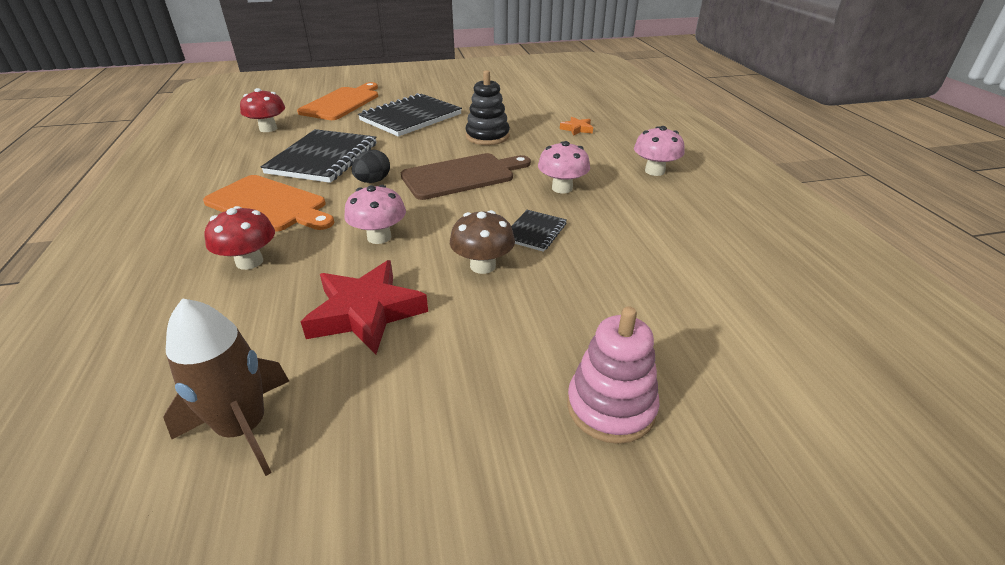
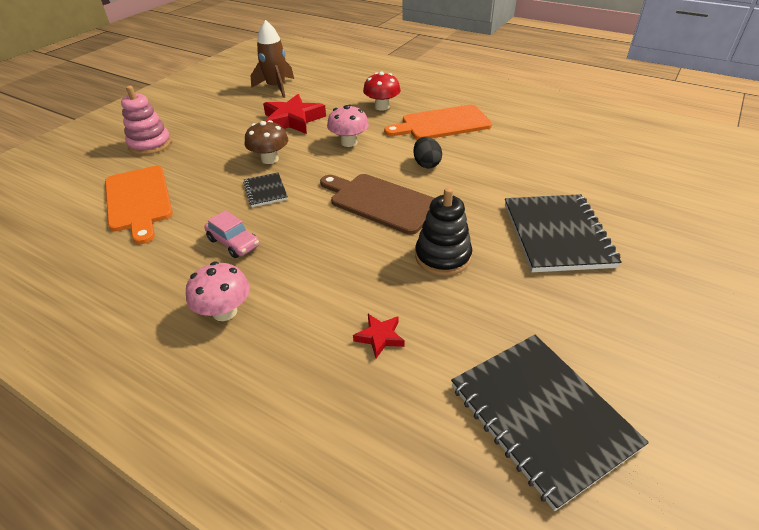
camera: 135 degrees right, 5 degrees up
red mushroom [240,88,285,132] -> none
black notebook [261,129,377,183] -> black notebook moved to [451,335,649,511]
orange cutting board [297,82,378,120] -> orange cutting board moved to [105,166,173,244]
brown cutting board [401,153,531,200] -> brown cutting board turned 105 degrees clockwise [320,174,434,235]
pink mushroom [538,141,590,193] -> none
orange star [560,117,593,136] -> red star [353,314,405,358]
none -> pink car [205,210,259,258]

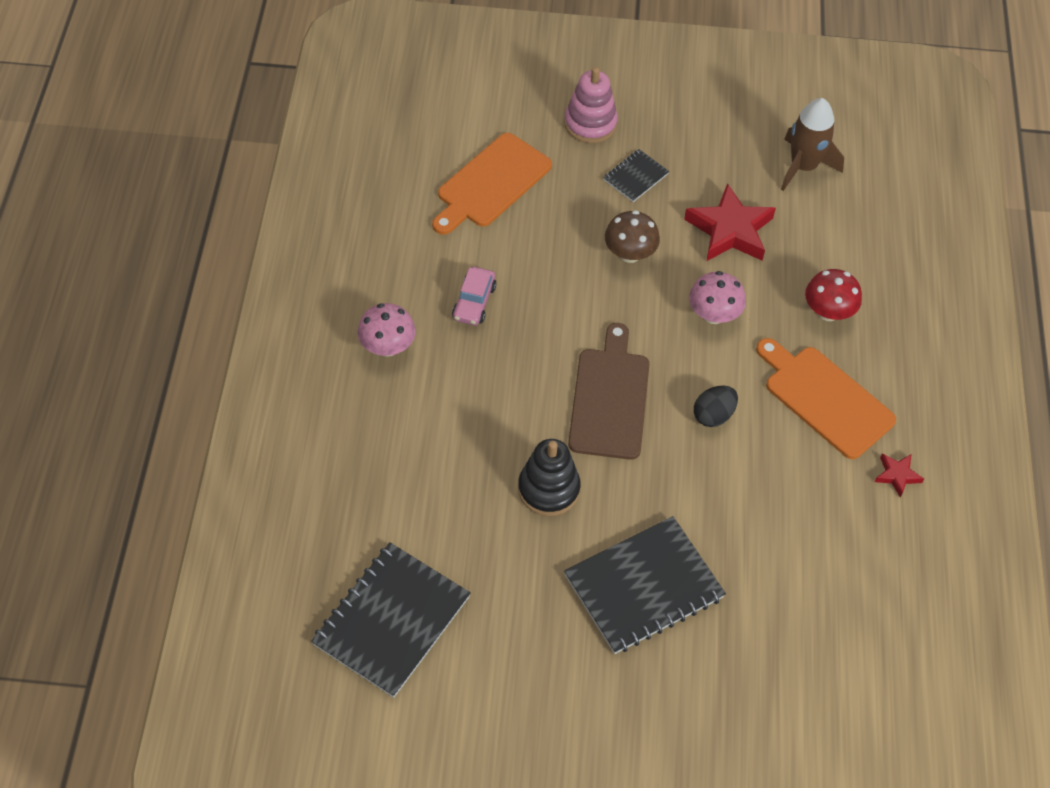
camera: 60 degrees right, 15 degrees up
black notebook [243,173,288,207] -> black notebook moved to [603,149,669,202]
red star [353,314,405,358] -> red star moved to [875,453,924,498]

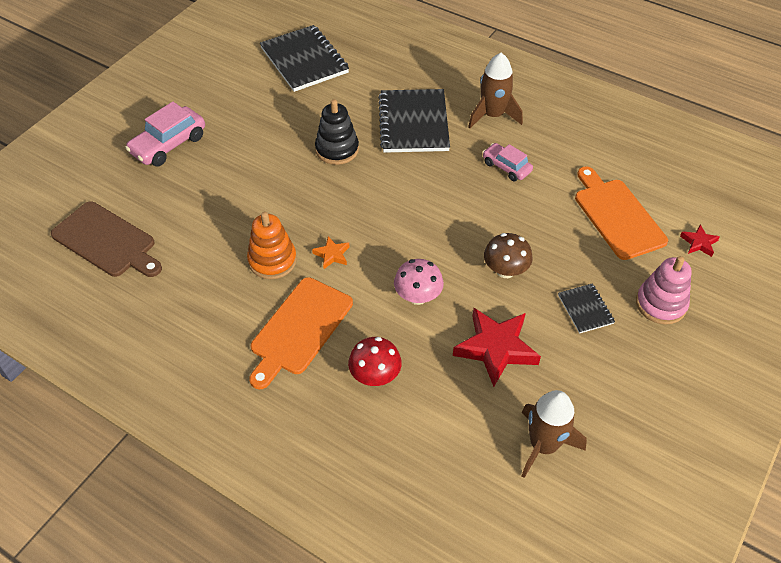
camera: 120 degrees right, 5 degrees down
pink mushroom [358,303,416,357] -> brown rocket [468,53,523,128]
black notebook [564,516,726,654] -> black notebook moved to [378,89,450,153]
brown cutting board [568,323,650,460] -> brown cutting board moved to [51,201,162,277]
black egg [694,385,738,427] -> orange star [312,236,349,269]
orange cutting board [756,338,896,459] -> orange cutting board turned 135 degrees clockwise [249,277,353,389]
red star [875,453,924,498] -> red star moved to [680,224,720,257]
none -> pink car [125,102,205,166]
none -> orange stacking toy [247,212,297,279]

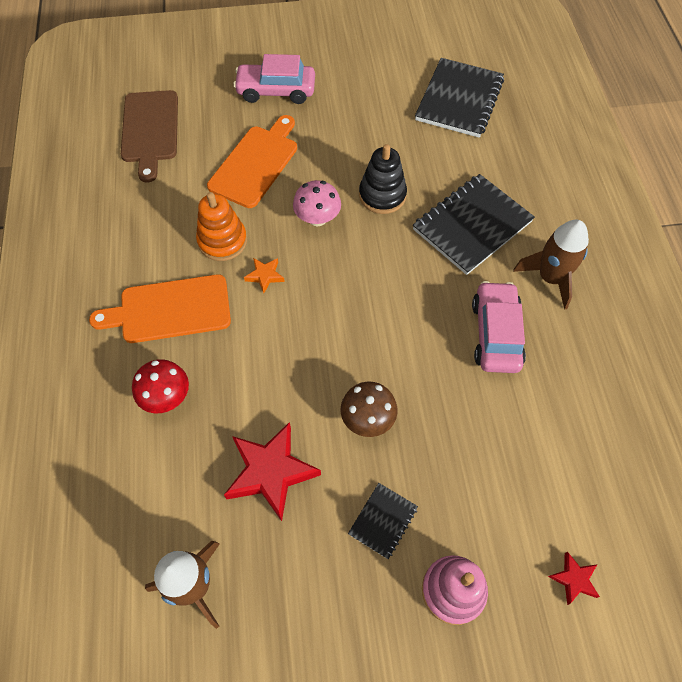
camera: 50 degrees right, 10 degrees up
pink mushroom [394,259,444,305] -> pink mushroom moved to [293,180,341,226]
pink car [483,143,533,181] -> pink car [472,281,526,373], size x1.58
orange cutting board [575,166,668,260] -> orange cutting board moved to [207,115,297,208]

